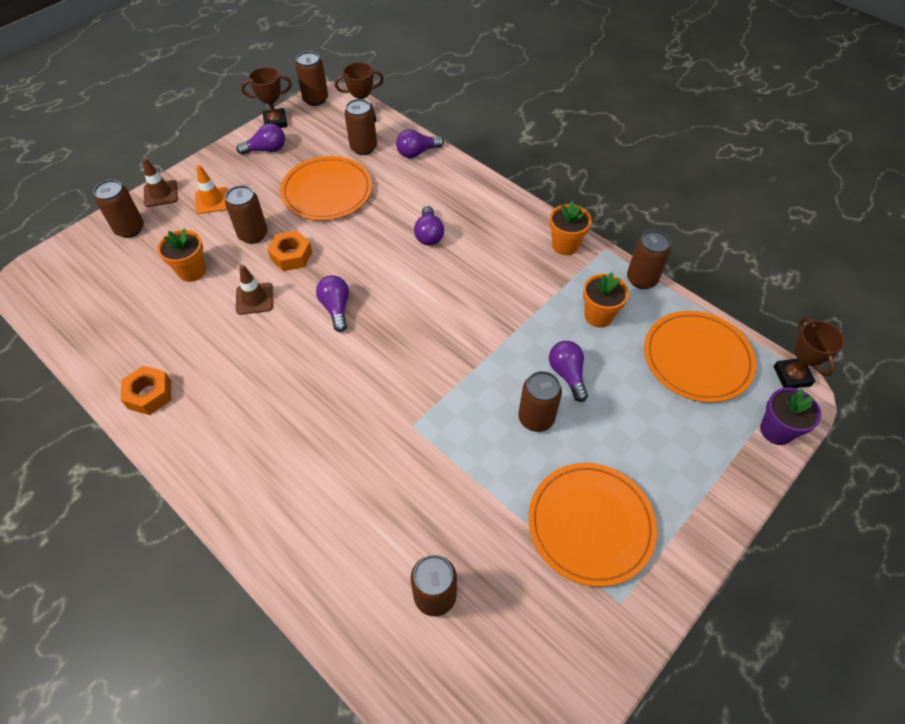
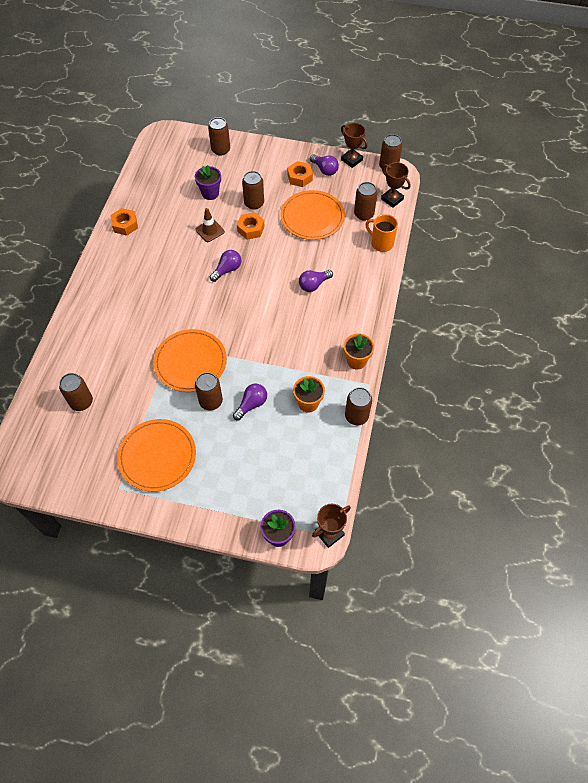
camera: 60 degrees right, 5 degrees up
brown traffic cone [142,158,178,207] -> none
orange flower pot [158,228,206,282] -> purple flower pot [195,165,221,200]
orange traffic cone [195,165,228,214] -> none
purple light bulb [396,129,444,158] -> orange mug [365,214,398,252]
orange plate [644,311,756,403] -> orange plate moved to [154,329,227,392]
none -> orange nut [287,161,313,187]

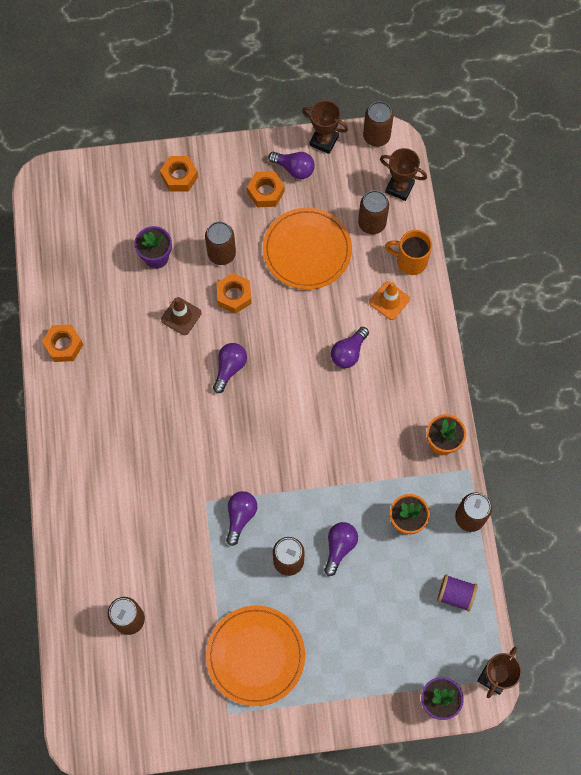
camera: 20 degrees left, 10 degrees up
orange plate [154,329,227,392] -> purple light bulb [226,491,257,546]
brown can [208,117,230,156] -> none
none -> orange nut [160,156,198,191]
none -> orange traffic cone [369,282,410,320]
none -> purple spool [437,574,477,612]

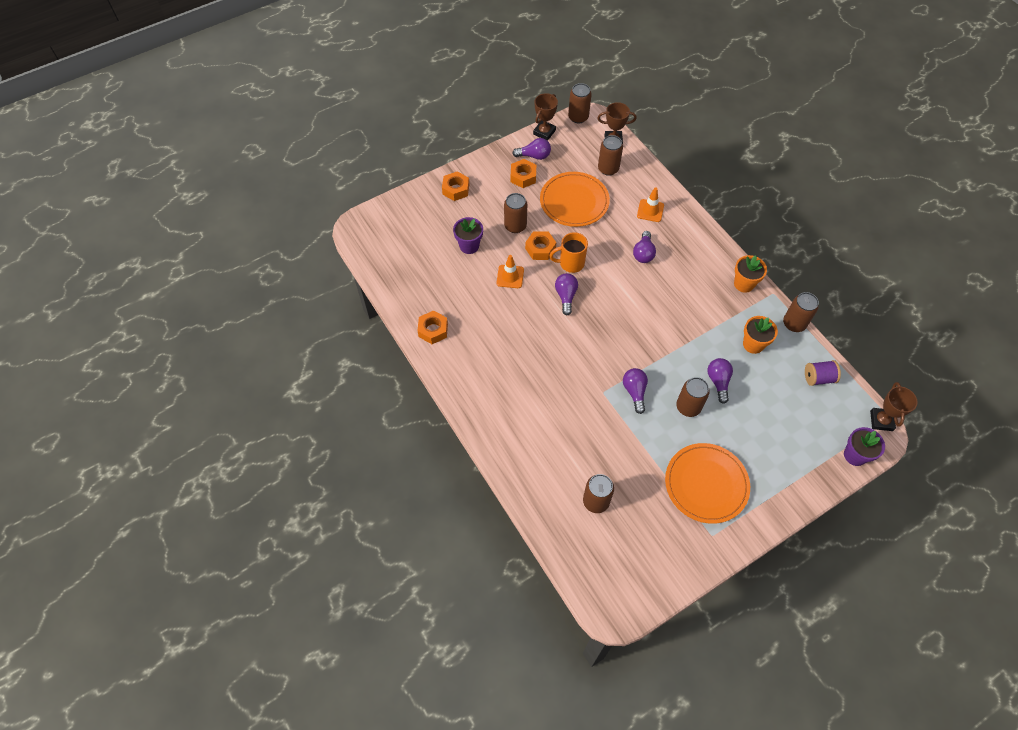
camera: 25 degrees left, 10 degrees down
brown traffic cone [161,297,202,335] -> orange traffic cone [496,255,524,288]
brown trophy [302,100,348,154] -> brown trophy turned 60 degrees counterclockwise [533,93,558,141]
orange mug [385,230,432,275] -> orange mug moved to [549,232,588,273]

